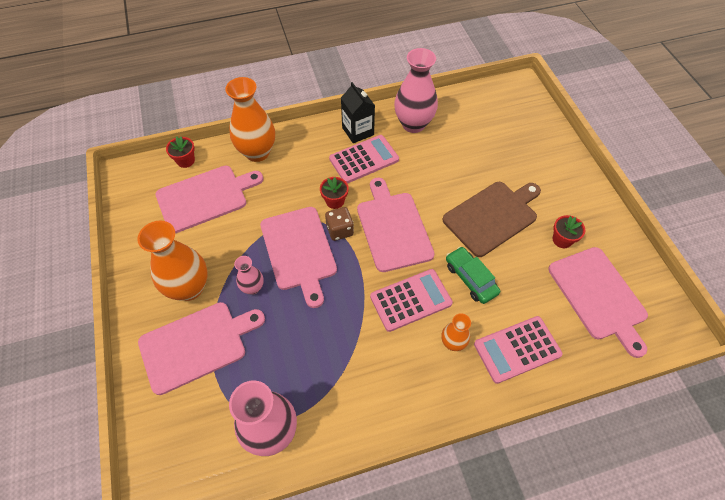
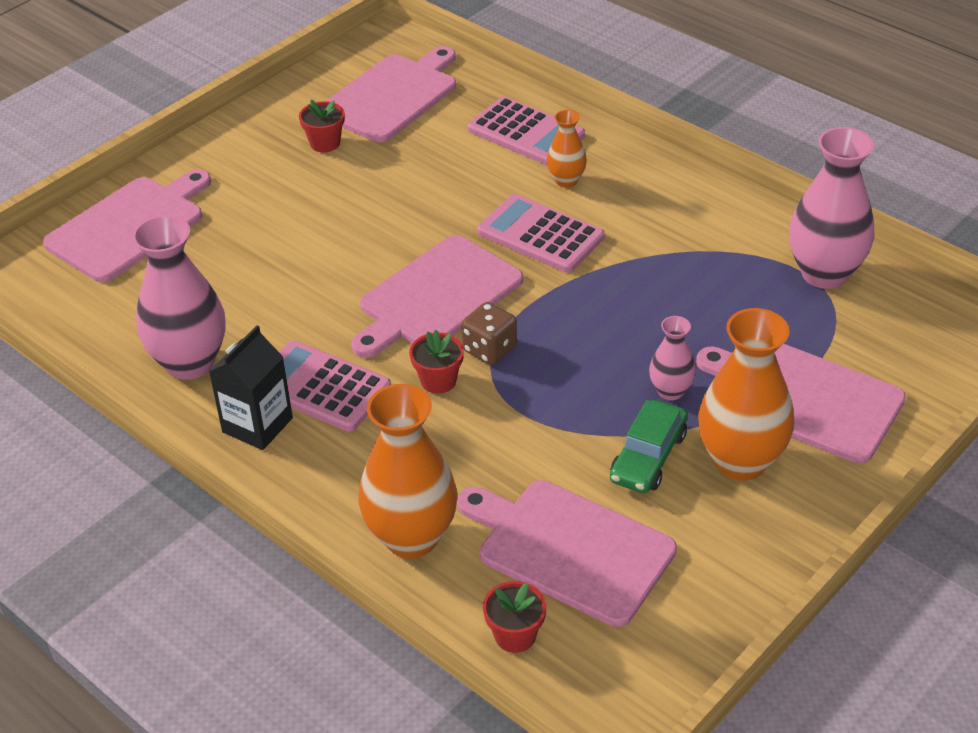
camera: 120 degrees left, 15 degrees down
pink cutting board [260,207,337,308] -> pink cutting board moved to [43,169,211,282]
brown cutting board [442,182,541,257] -> none
green car [446,246,500,304] -> green car moved to [610,400,688,493]

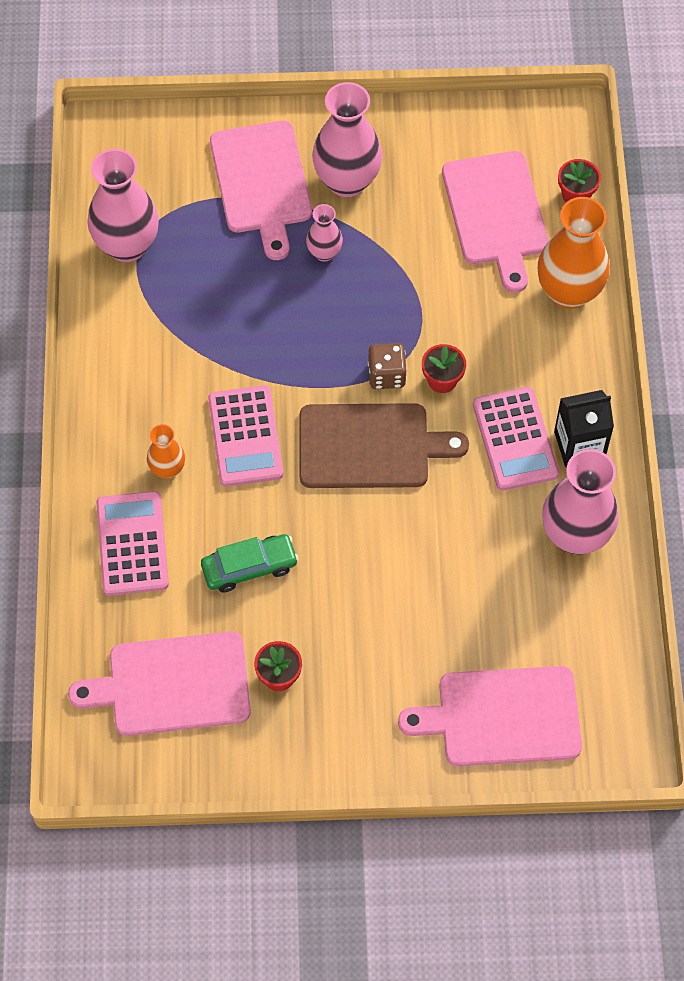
camera: 135 degrees left, 20 degrees up
pink cutting board [351,235,523,358] -> brown cutting board [300,403,469,488]
green car [610,400,688,493] -> green car moved to [201,534,299,593]
orange vase [698,308,794,480] -> pink vase [312,82,382,197]

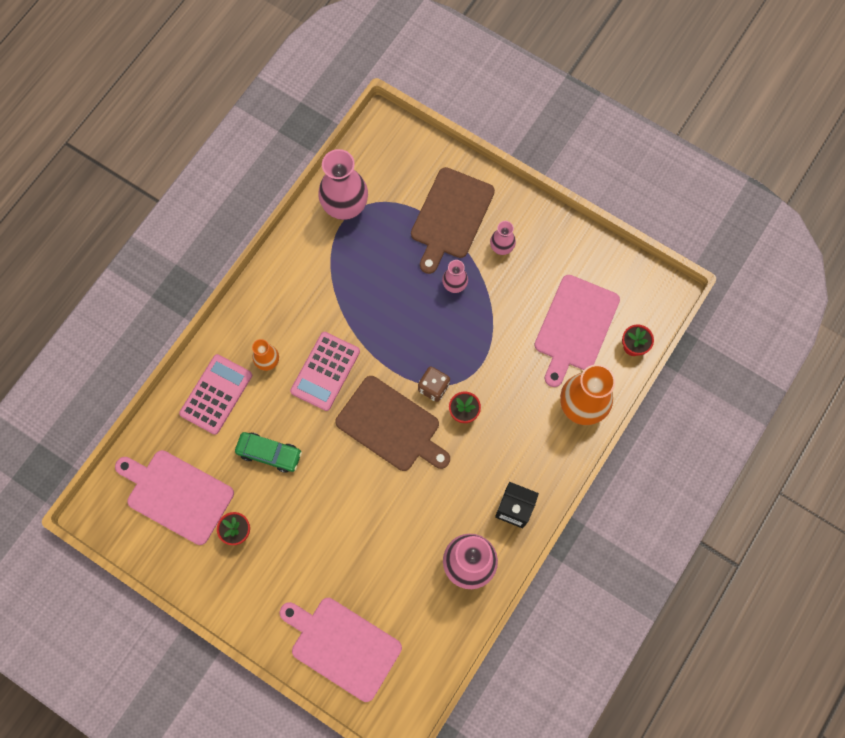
camera: 35 degrees right, 10 degrees up
pink cutting board [210,121,312,260] -> brown cutting board [411,167,495,274]
pink vase [312,82,382,197] -> pink vase [490,221,516,255], size x0.52
pink calculator [473,387,559,491] -> none

